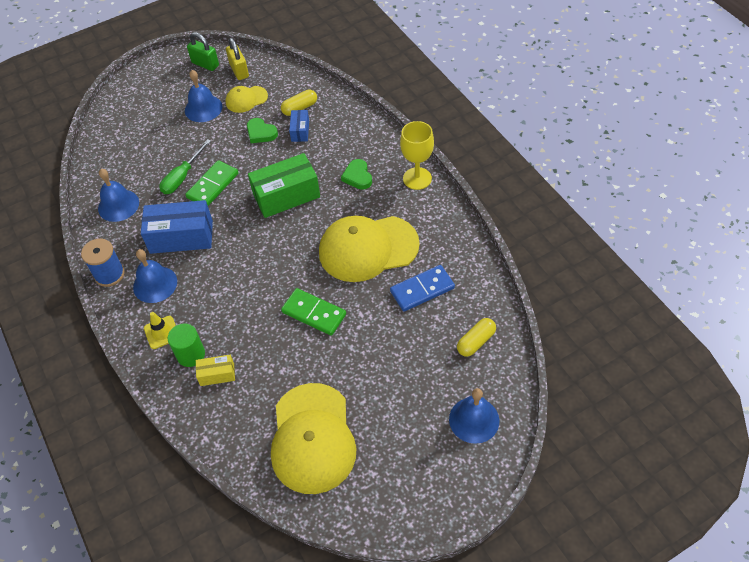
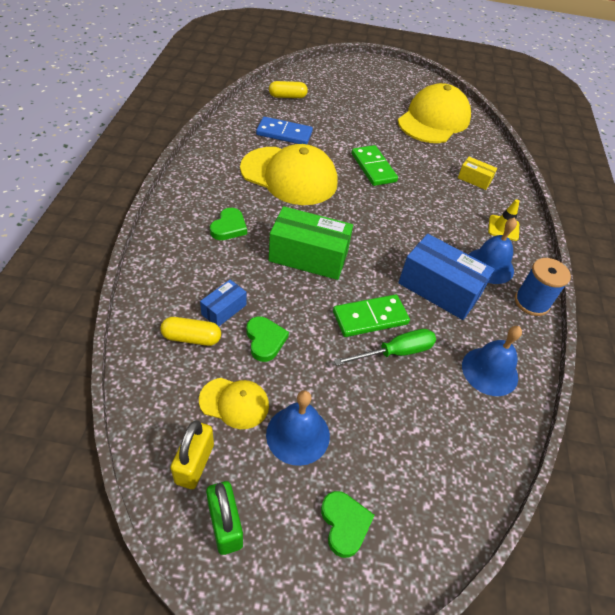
camera: 150 degrees left, 5 degrees down
green cylinder [168,323,205,367] -> none
yellow goblet [400,121,434,190] -> none
blue bell [449,388,499,444] -> none
none -> green heart [321,491,375,558]

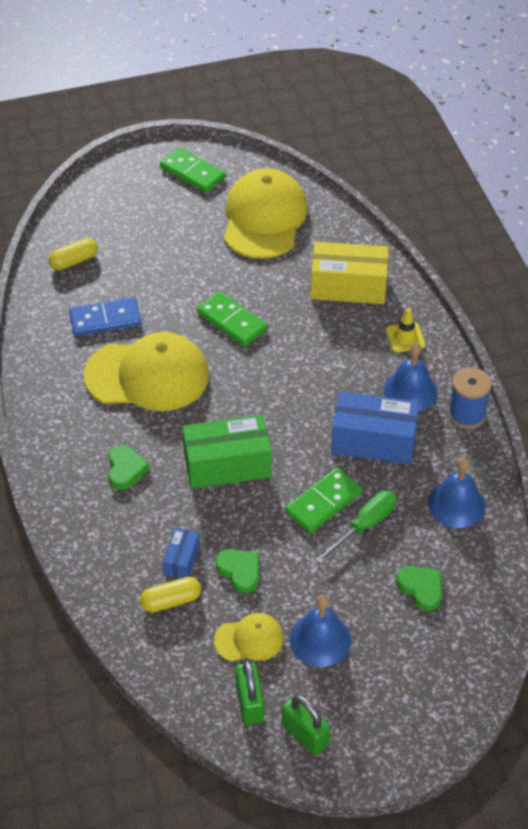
camera: 20 degrees left, 0 degrees up
yellow padlock [171,420,214,489] -> green padlock [235,660,264,725]
green heart [321,491,375,558] -> green heart moved to [396,566,442,611]
yellow box [458,157,497,190] -> yellow box [310,242,389,304], size x1.97
none -> green domino [160,147,226,193]

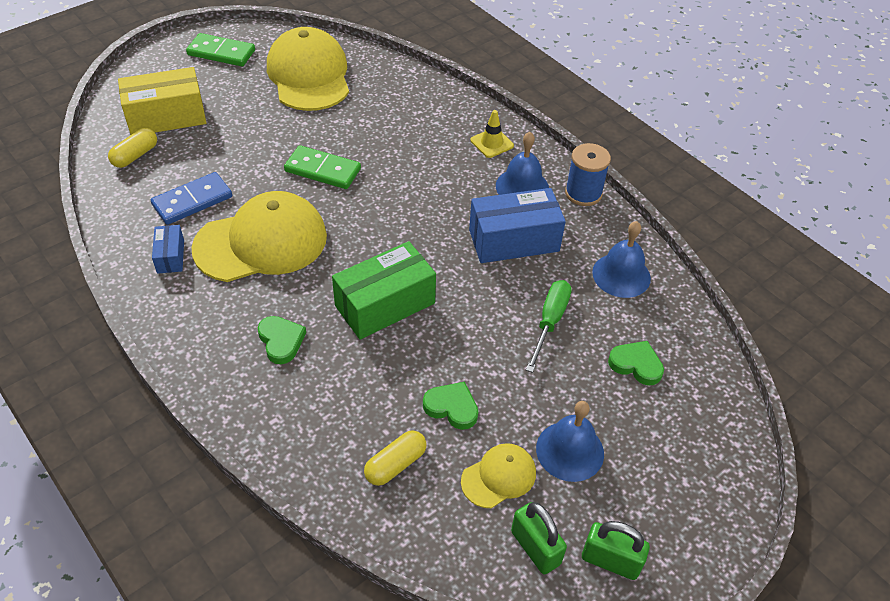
camera: 25 degrees left, 0 degrees up
blue box [163,527,200,578] -> blue box moved to [152,225,184,274]
green domino [285,467,363,533] -> none
yellow box [310,242,389,304] -> yellow box moved to [118,67,206,135]

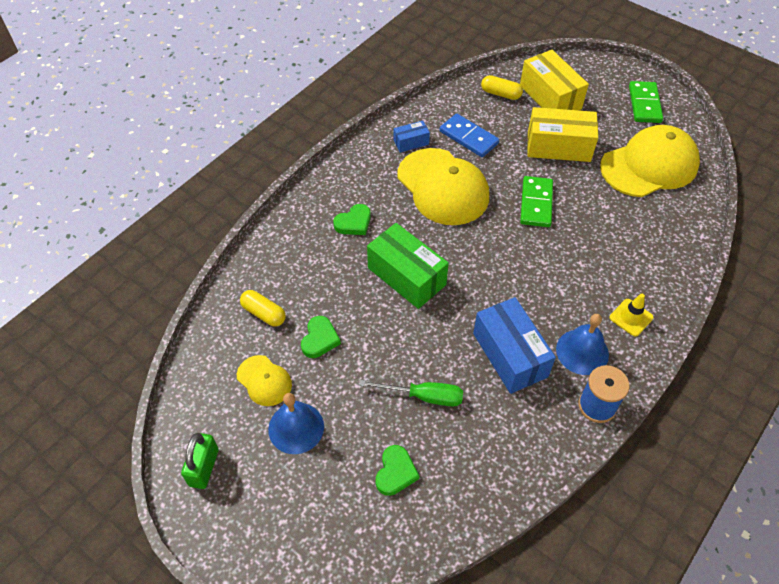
camera: 80 degrees right, 5 degrees up
green padlock [511,502,567,574] -> none
blue bell [592,221,651,298] -> none
none -> yellow box [527,107,598,162]

